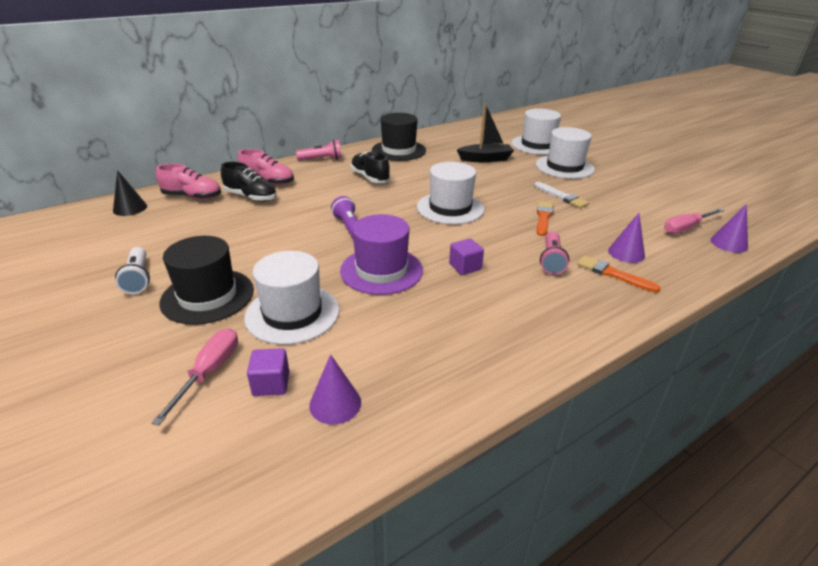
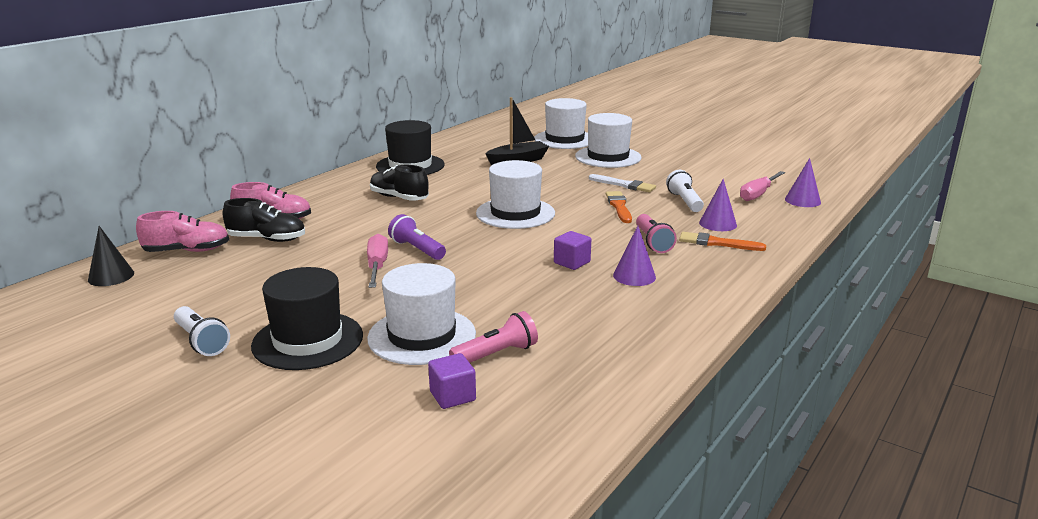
camera: 20 degrees left, 10 degrees down
pink screwdriver [151,328,238,426] -> pink screwdriver moved to [367,234,388,288]
pink flashlight [296,140,342,161] -> pink flashlight moved to [449,311,538,363]
purple cone [309,354,361,425] -> purple cone moved to [613,226,656,286]
purple hat [340,214,423,295] -> none
none -> white flashlight [666,170,704,212]

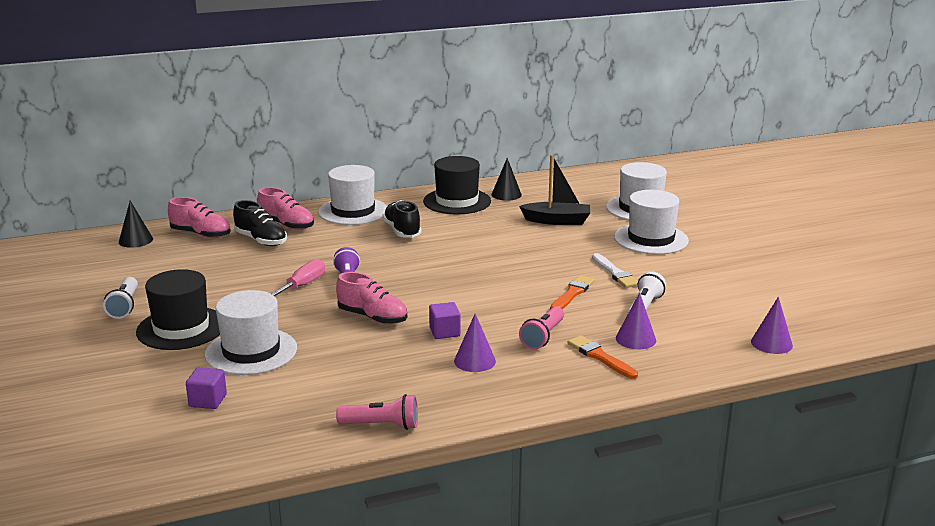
camera: 35 degrees right, 0 degrees up
pink flashlight [449,311,538,363] -> pink flashlight moved to [336,394,418,430]
white hat [476,160,555,229] -> white hat moved to [318,165,387,225]
pink screwdriver [740,171,785,201] -> none
none -> pink shoe [336,272,407,324]
none -> black cone [492,158,522,201]

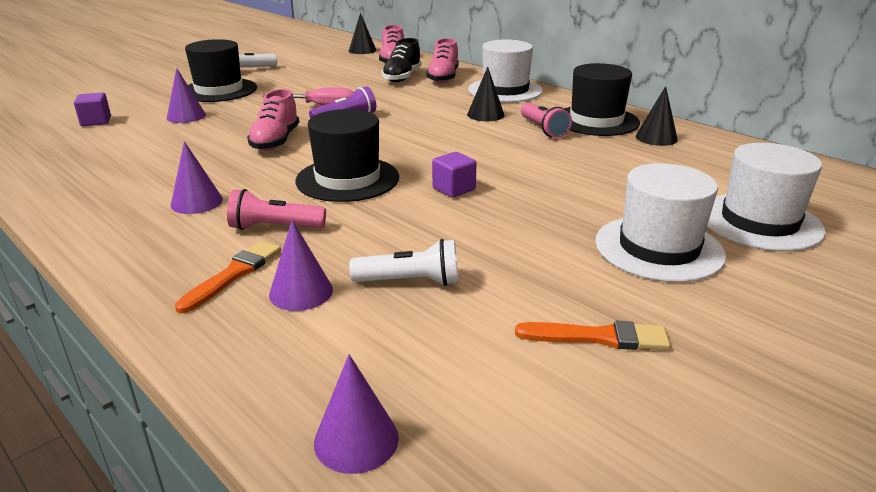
camera: 65 degrees right, 5 degrees up
white hat [205,290,297,375] -> purple cone [167,68,206,123]
pink flashlight [336,394,418,430] -> pink flashlight moved to [521,103,572,138]
black shoe [382,200,422,238] -> black cone [467,67,505,121]
purple cube [429,302,461,339] -> purple cube moved to [432,152,477,198]
black boat [519,155,590,225] -> none
orange brush [550,275,595,309] -> orange brush moved to [515,321,670,350]
white brush [592,253,638,288] -> none
none -> black hat [296,109,399,202]

